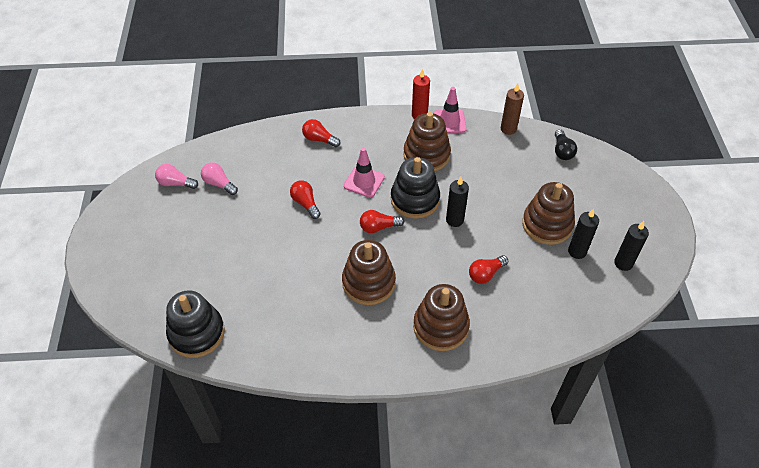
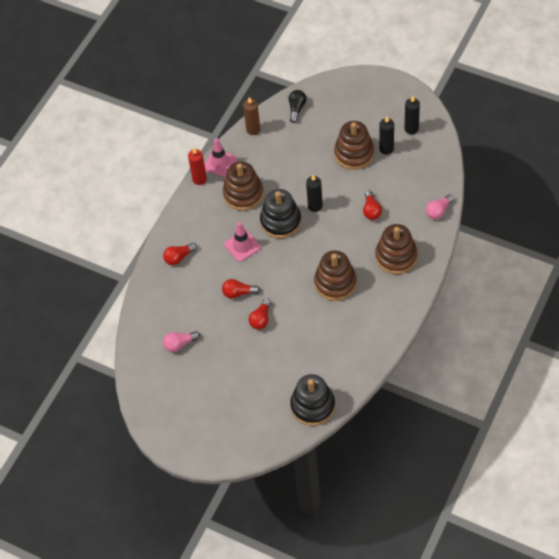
camera: 55 degrees left, 5 degrees up
pink light bulb [155,164,198,189] -> pink light bulb moved to [426,194,454,219]
red light bulb [360,210,404,233] -> red light bulb moved to [249,298,271,330]
black light bulb [555,129,577,160] -> black light bulb turned 105 degrees counterclockwise [289,90,307,123]

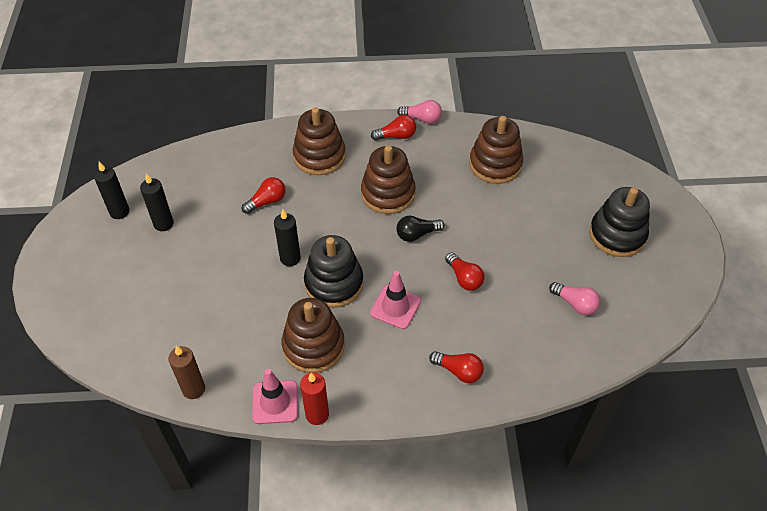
camera: 125 degrees left, 5 degrees down
red light bulb [249,298,271,330] -> red light bulb moved to [371,115,416,141]
black light bulb [289,90,307,123] -> black light bulb moved to [397,215,445,242]
black stacking toy [290,374,335,426] -> black stacking toy moved to [589,187,650,257]
brown stacking toy [334,121,374,170] -> brown stacking toy moved to [469,116,523,184]
pink light bulb [426,194,454,219] -> pink light bulb moved to [397,100,442,124]

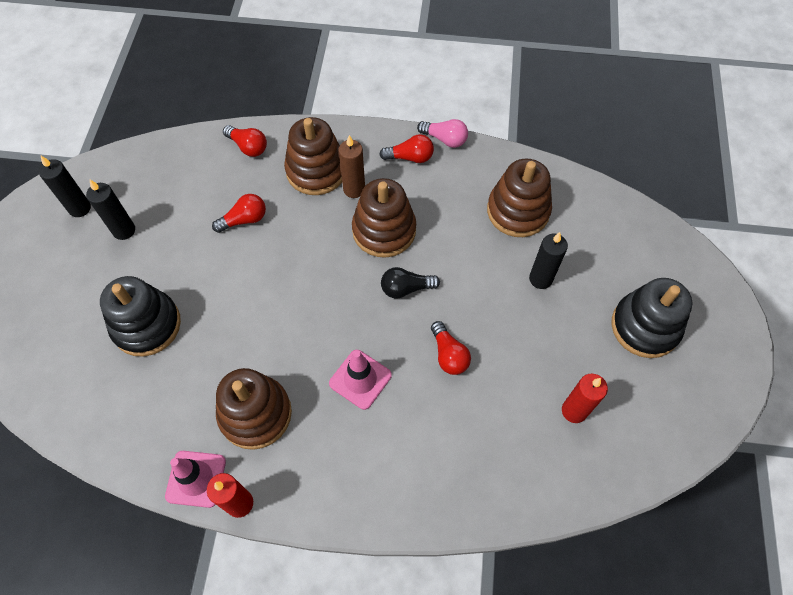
camera: 10 degrees right, 10 degrees up
brown candle [168,346,205,399] -> brown candle moved to [339,135,365,198]
black candle [274,209,301,266] -> black candle moved to [529,232,568,289]
black stacking toy [304,235,364,308] -> black stacking toy moved to [100,276,181,357]
red light bulb [429,351,484,383] -> red light bulb moved to [223,125,267,157]
pink light bulb [549,282,601,315] -> red candle [562,374,608,423]

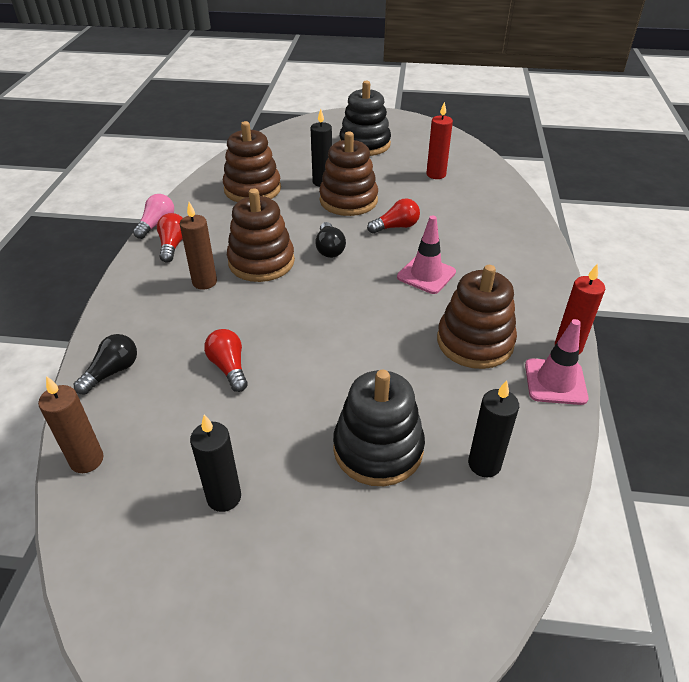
camera: 90 degrees left, 20 degrees down
black candle [39,155,91,217] -> black candle moved to [468,380,519,477]
red light bulb [223,125,267,157] -> black light bulb [74,334,137,395]
brown stacking toy [284,117,342,195] -> brown stacking toy moved to [319,132,378,216]
none -> brown candle [38,376,104,473]

